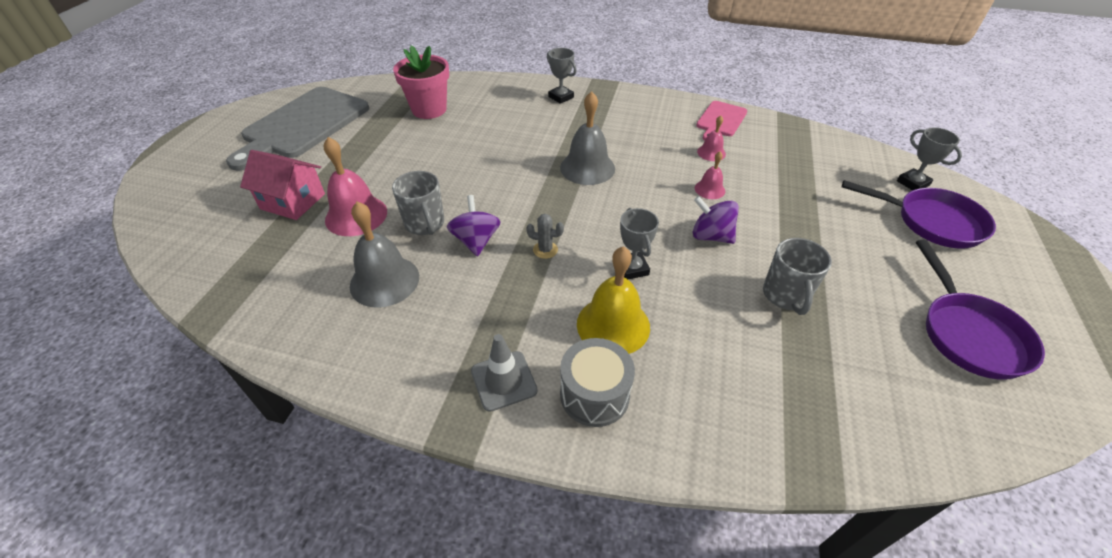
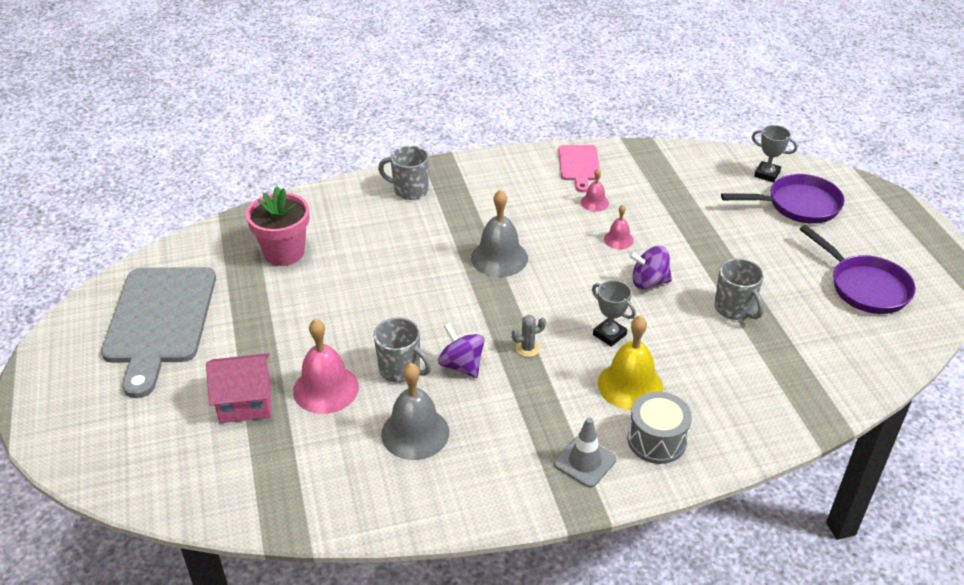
camera: 30 degrees left, 5 degrees down
grey trophy [547,48,577,104] -> grey mug [378,146,429,200]

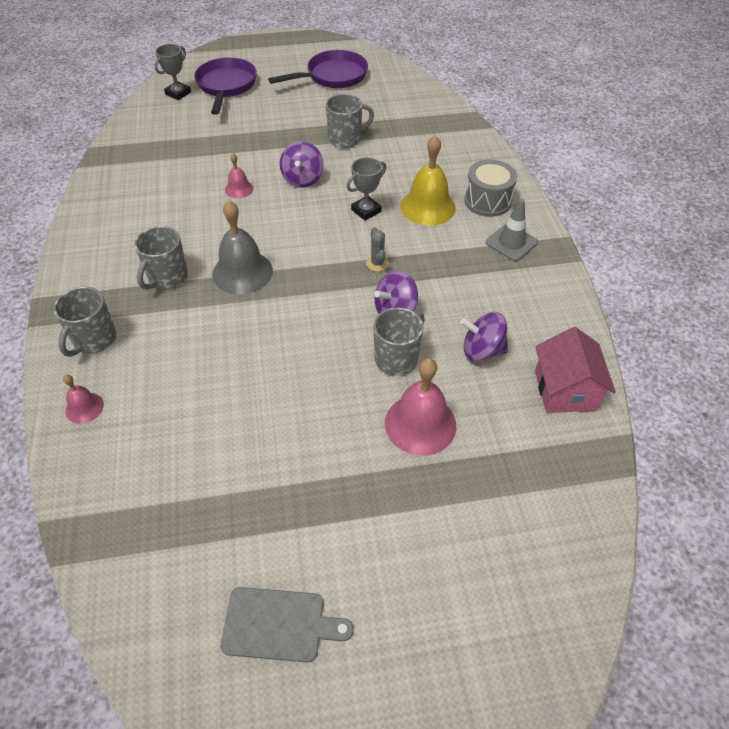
camera: 85 degrees left, 10 degrees up
grey cutting board [101,267,216,398] -> grey cutting board [221,587,354,662], size x0.51
pink house [206,353,271,423] -> pink house moved to [535,327,616,413]
pink flower pot [246,186,309,266] -> none
grey bell [381,363,449,460] -> purple spinning top [460,312,508,361]
pink cutting board [558,145,601,192] -> none
pink bell [581,168,609,212] -> pink bell moved to [63,374,104,424]
none -> grey mug [134,226,188,290]

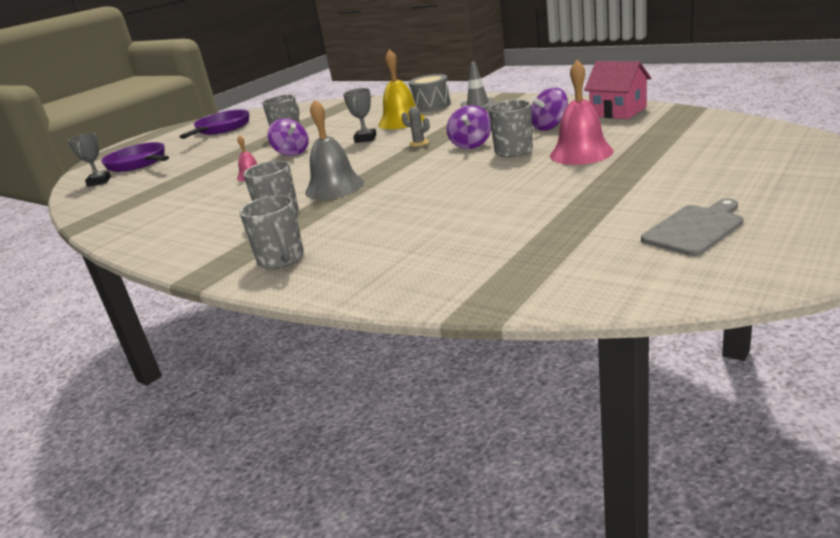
camera: 40 degrees left, 25 degrees down
pink bell [63,374,104,424] -> none

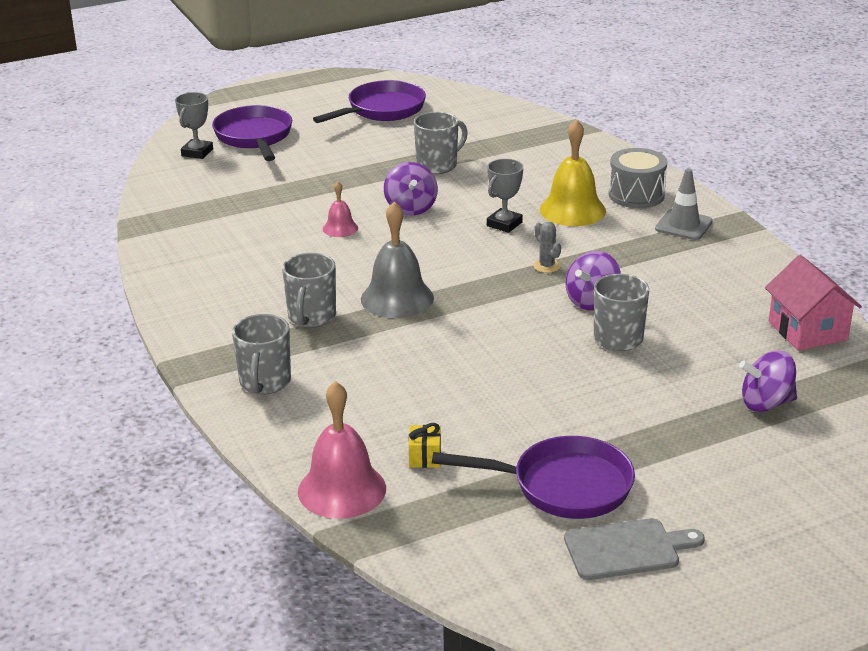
camera: 25 degrees right, 5 degrees up
purple spinning top [531,88,568,131] -> purple spinning top moved to [739,350,797,412]
pink bell [550,60,614,165] -> pink bell moved to [298,381,386,519]
none -> yellow gift [409,423,441,468]
none -> purple pan [432,436,635,519]

